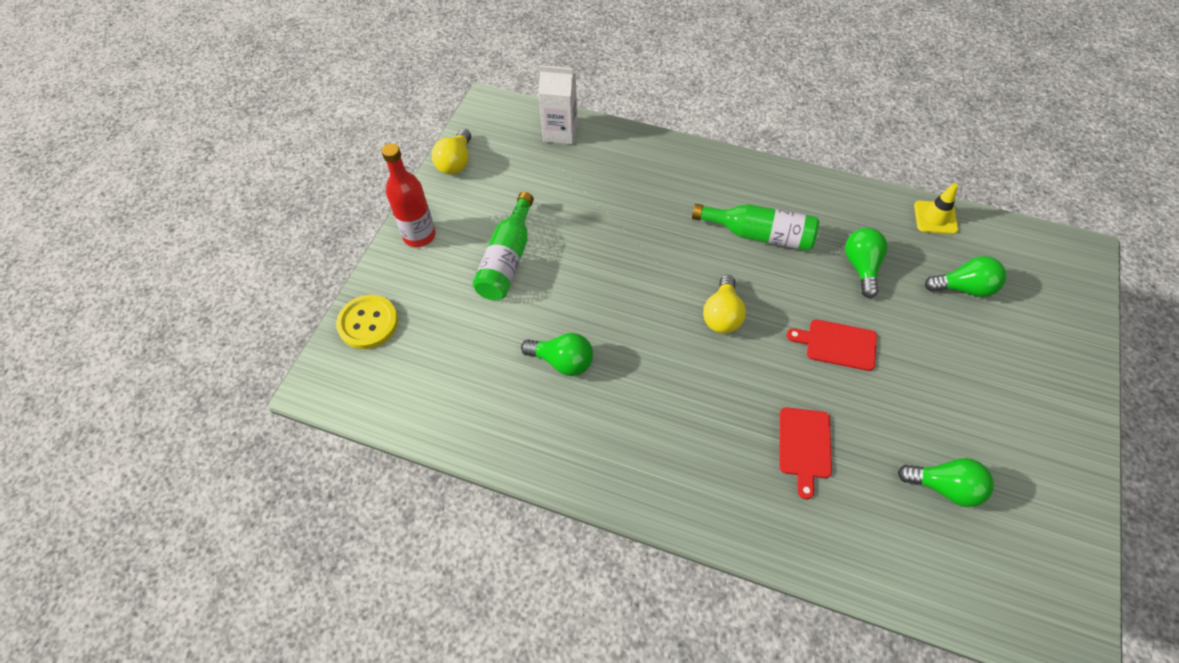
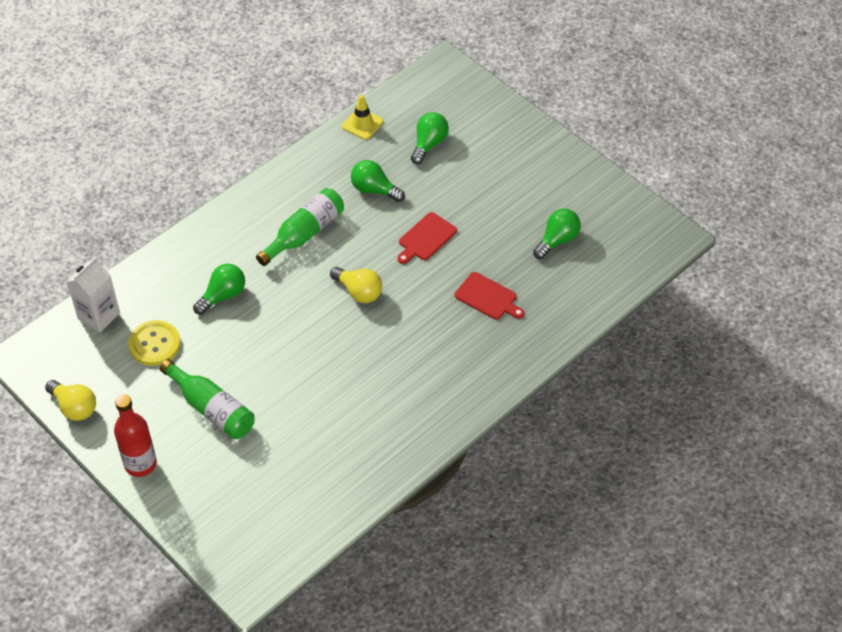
camera: 65 degrees left, 5 degrees down
yellow button [336,295,398,349] -> yellow button moved to [128,320,181,366]
green light bulb [521,333,593,376] -> green light bulb moved to [193,264,245,315]

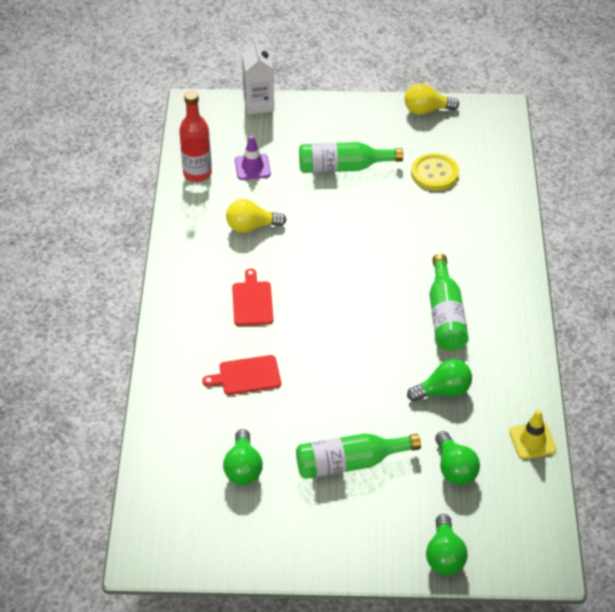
camera: 135 degrees right, 5 degrees down
white carton [67,257,120,333] -> white carton moved to [242,39,274,115]
red bottle [114,394,157,477] -> red bottle moved to [179,91,212,182]
green light bulb [193,264,245,315] -> green light bulb moved to [426,514,468,575]
yellow light bulb [330,267,382,303] -> yellow light bulb moved to [226,199,287,233]
red cutting board [397,212,457,264] -> red cutting board moved to [232,269,273,326]
none -> purple traffic cone [235,135,271,180]
none -> green bottle [296,433,421,479]

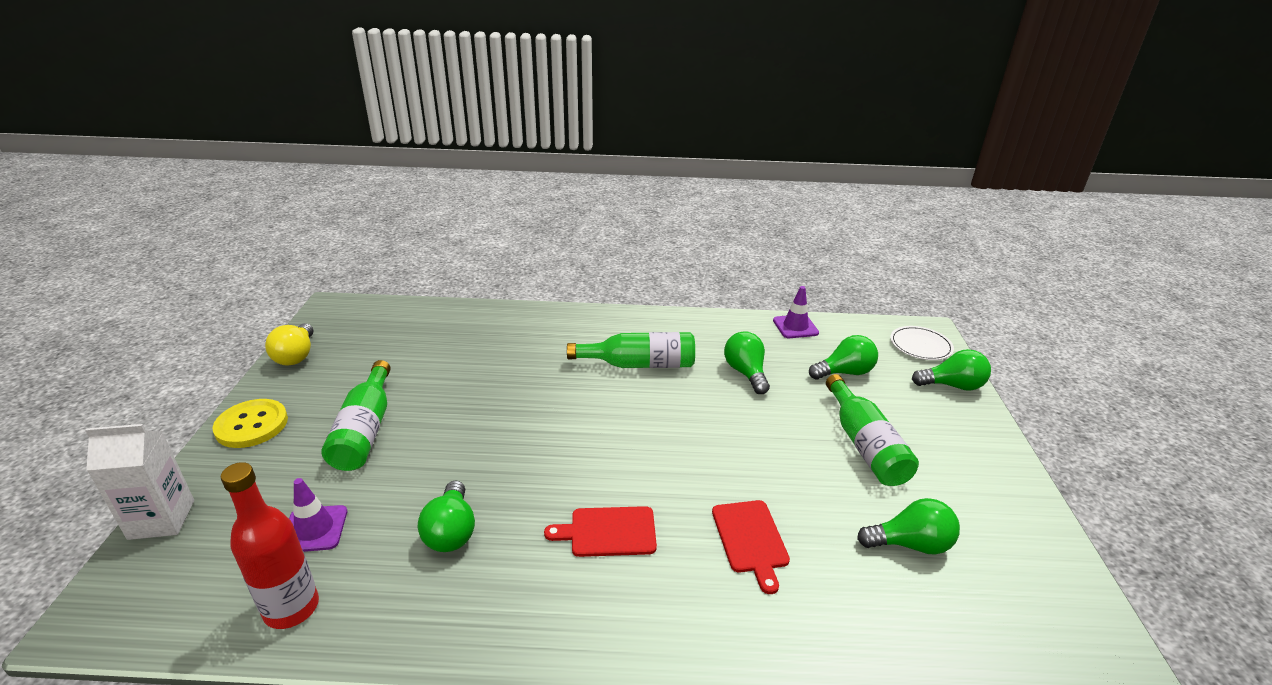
camera: 90 degrees left, 15 degrees down
yellow light bulb [226,199,287,233] -> green light bulb [418,481,475,552]
yellow button [411,153,459,190] -> yellow button moved to [213,399,288,448]
yellow traffic cone [509,410,557,459] -> purple traffic cone [773,286,819,338]
none -> white plate [890,326,954,360]

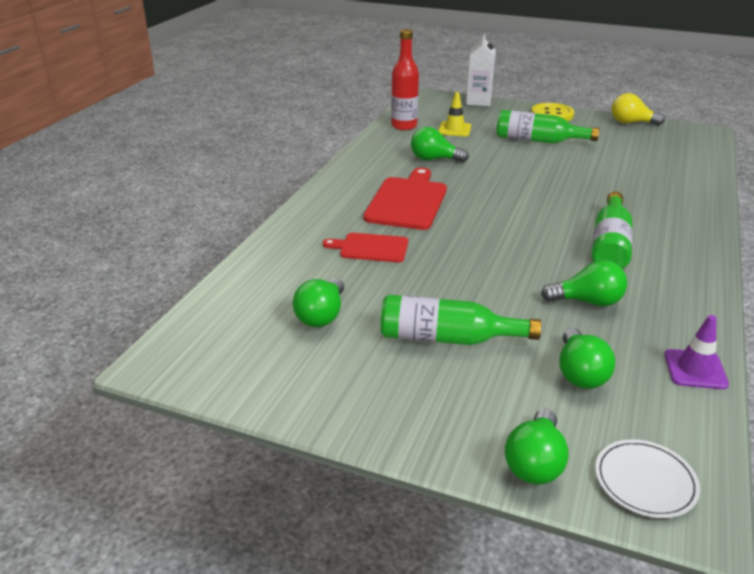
camera: 110 degrees right, 0 degrees up
purple traffic cone [289,478,347,552] -> yellow traffic cone [438,92,471,137]
red cutting board [544,506,657,557] -> red cutting board [363,168,447,230], size x1.64

